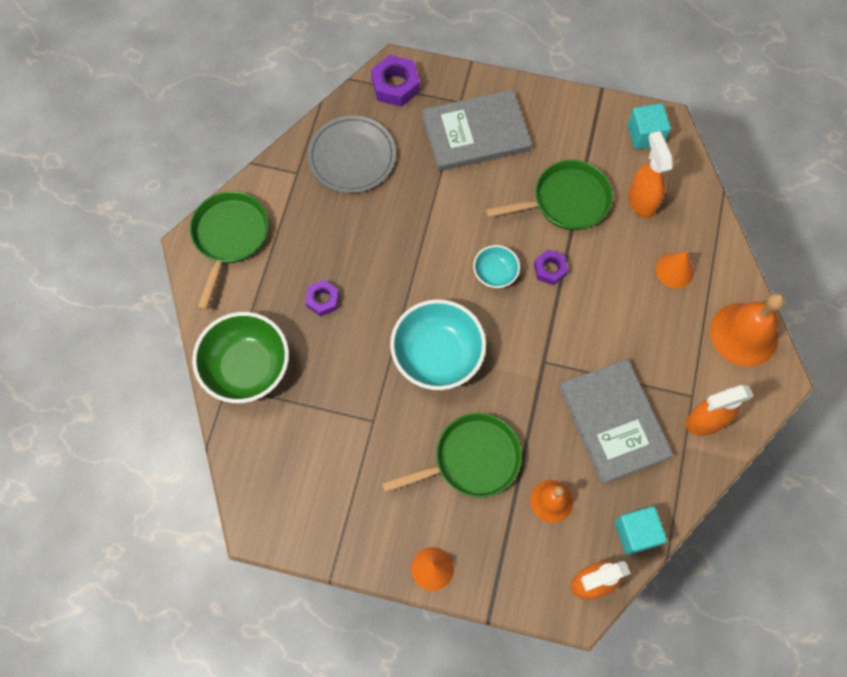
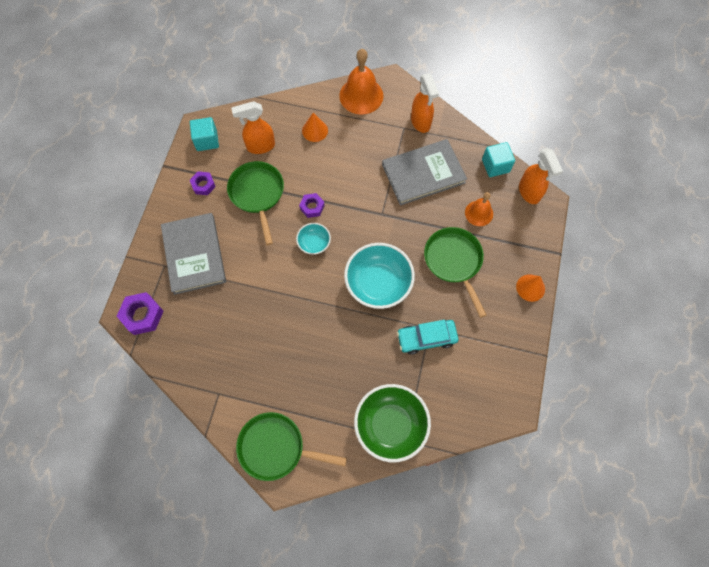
camera: 90 degrees left, 0 degrees up
purple nut [305,280,339,317] -> purple nut moved to [190,171,216,195]
grey plate [308,115,396,193] -> none
none -> turquoise car [397,320,459,354]

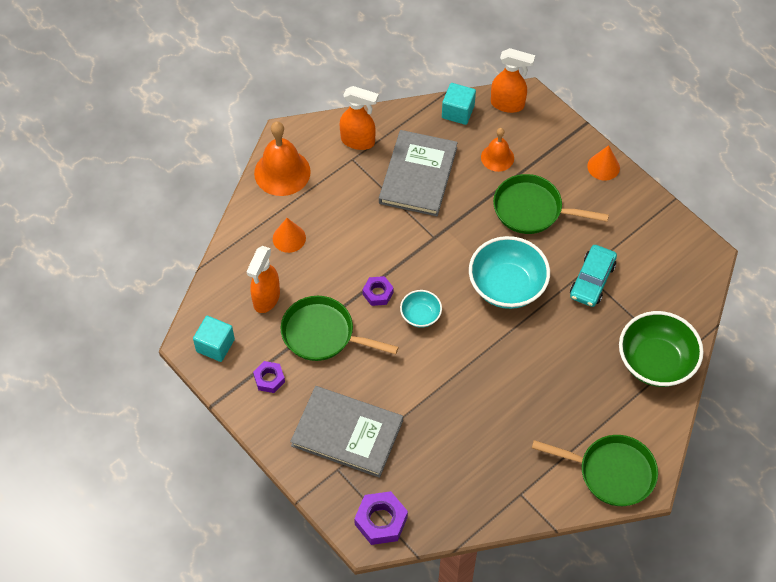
camera: 55 degrees left, 10 degrees down
green pan [236,412,347,481] -> green pan turned 120 degrees counterclockwise [532,435,658,506]

